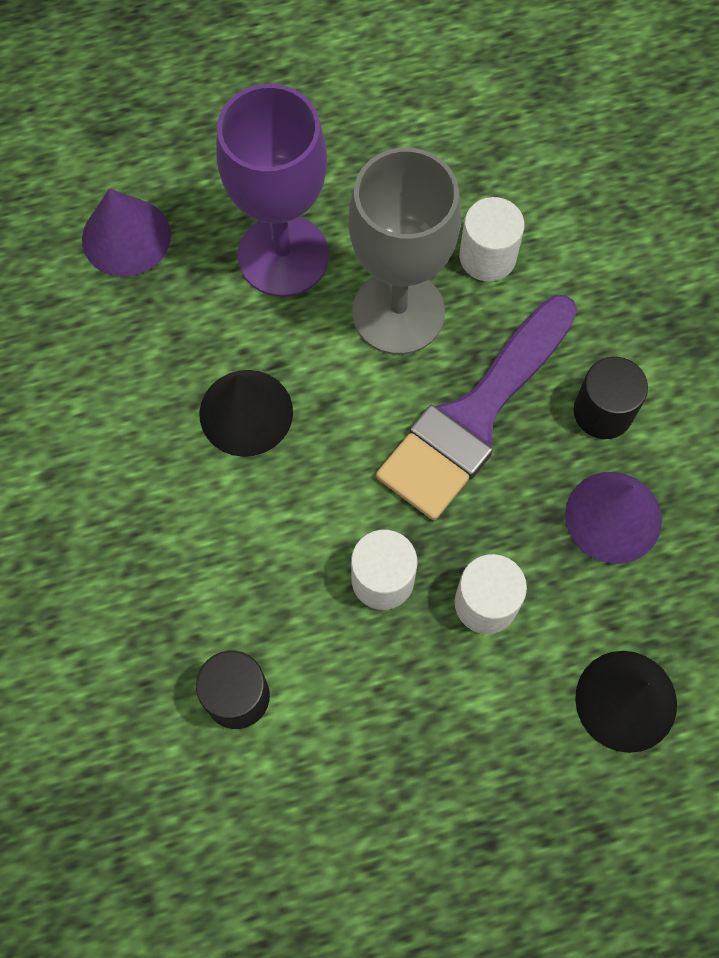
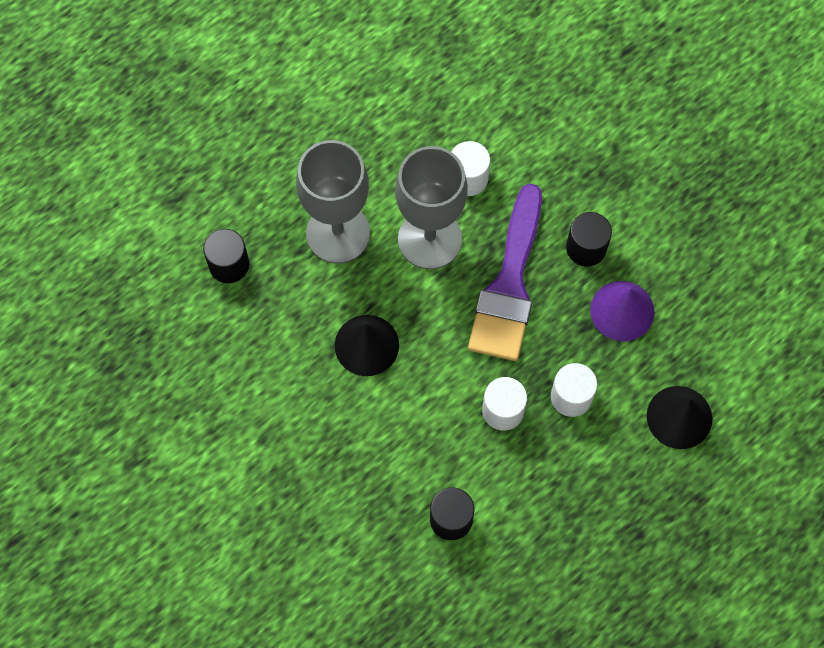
camera: 25 degrees left, 0 degrees up
purple cone [82,188,171,277] -> black cylinder [203,229,249,283]
purple goblet [216,84,329,297] -> grey goblet [296,140,370,264]

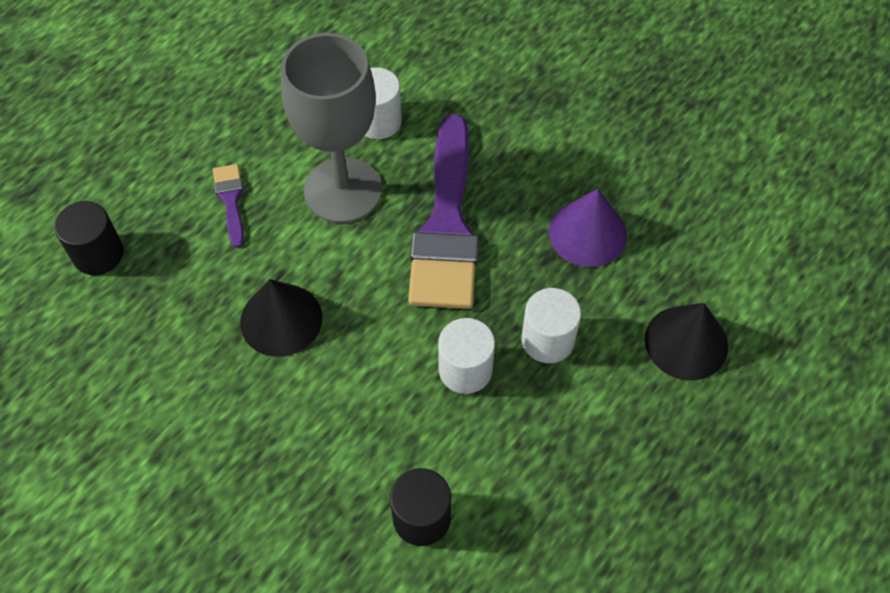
camera: 10 degrees left, 10 degrees down
grey goblet [296,140,370,264] -> purple brush [213,164,244,248]
black cylinder [566,212,612,267] -> none

